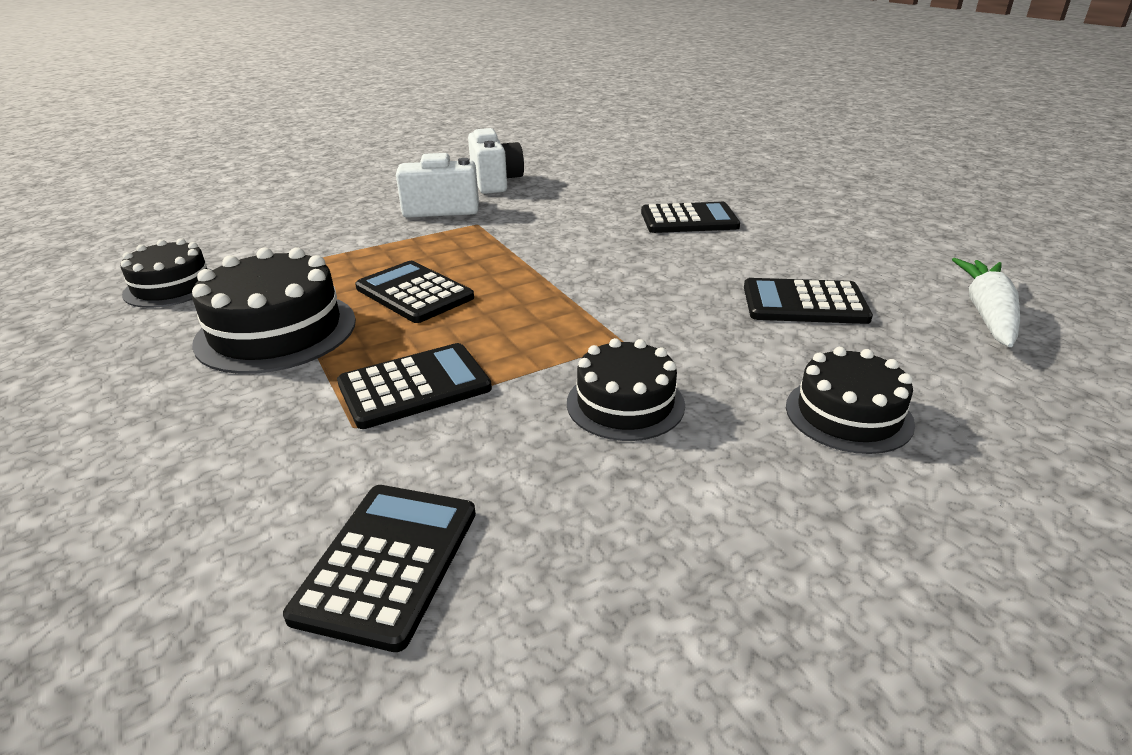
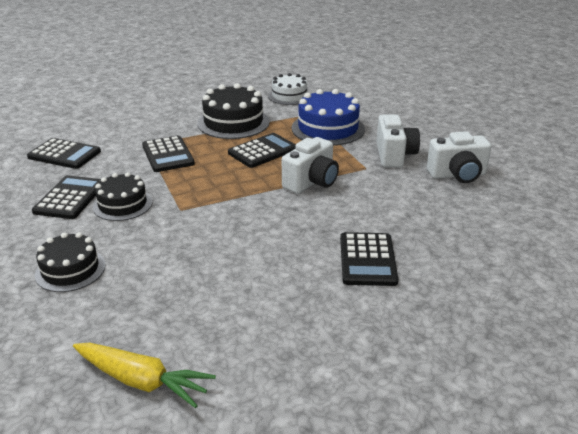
camera: 95 degrees right, 0 degrees up
black cake [121,238,211,308] -> white cake [268,73,309,105]
black calculator [744,278,873,324] -> black calculator moved to [32,175,101,219]
white carrot [952,258,1020,347] -> yellow carrot [73,343,216,408]
none -> white camera [282,137,339,194]
none -> blue cake [292,89,365,146]

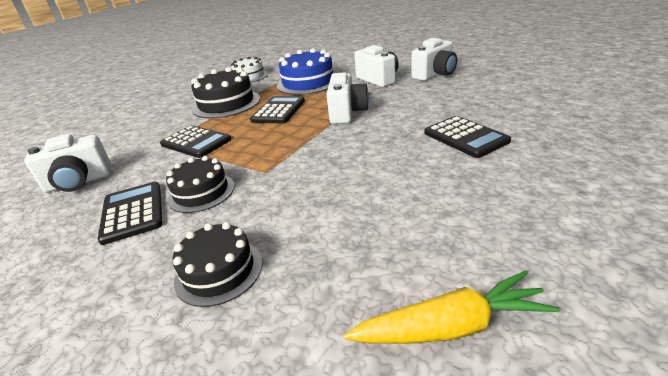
camera: 30 degrees left, 0 degrees up
black calculator [27,138,101,169] -> white camera [24,134,112,193]

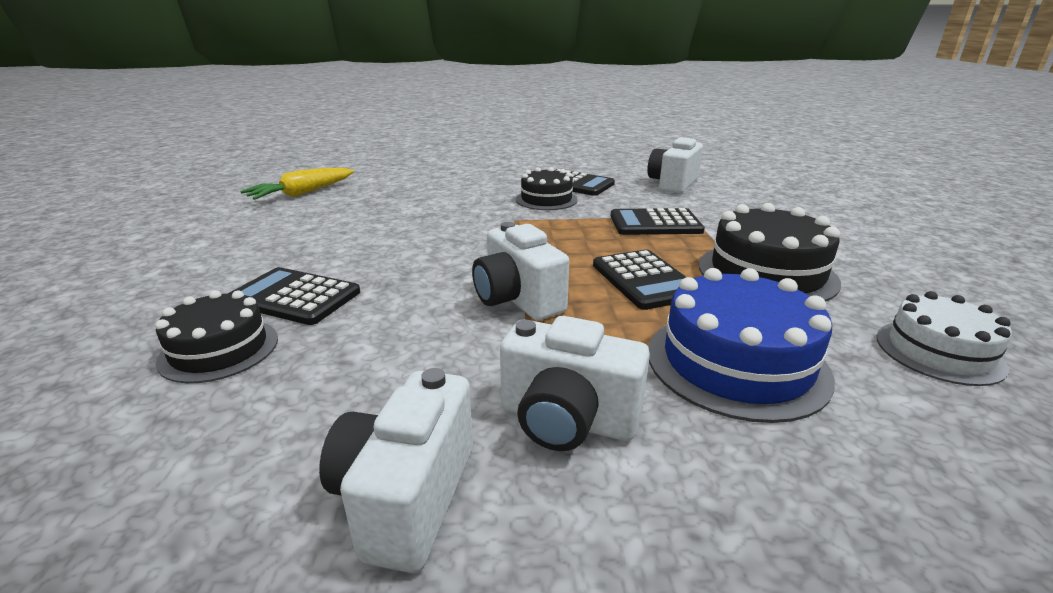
camera: 140 degrees right, 5 degrees down
black cake [172,222,262,307] -> black cake moved to [155,290,278,383]

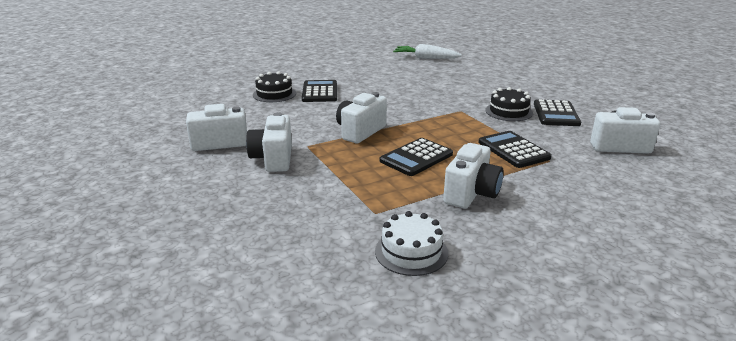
camera: 65 degrees right, 0 degrees up
yellow carrot [240,168,354,200] -> white carrot [393,44,462,59]
blue cake [649,268,835,423] -> none
black cake [699,203,841,302] -> white camera [443,143,504,209]

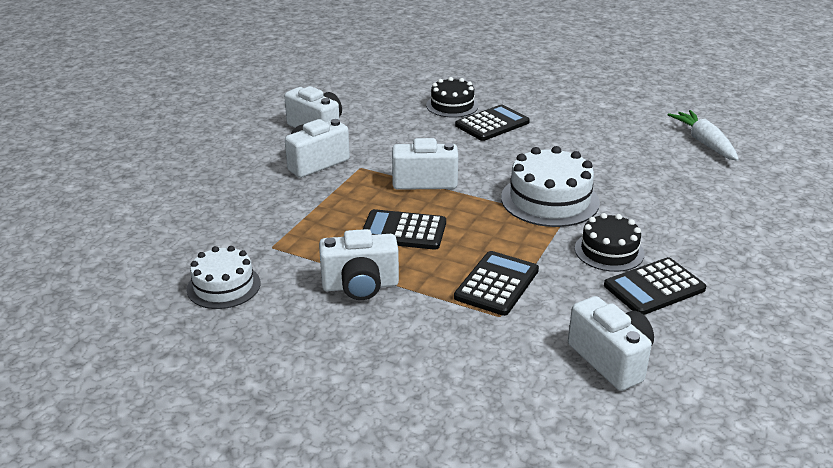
camera: 55 degrees right, 5 degrees up
none -> white cake [501,146,600,227]

